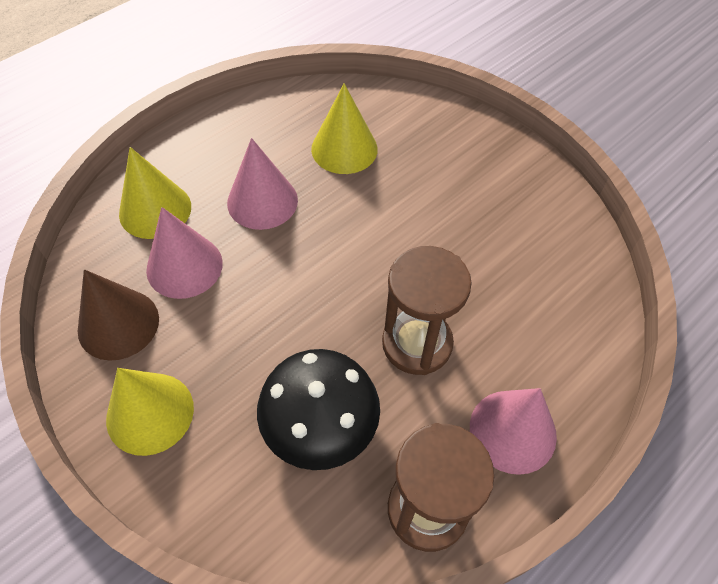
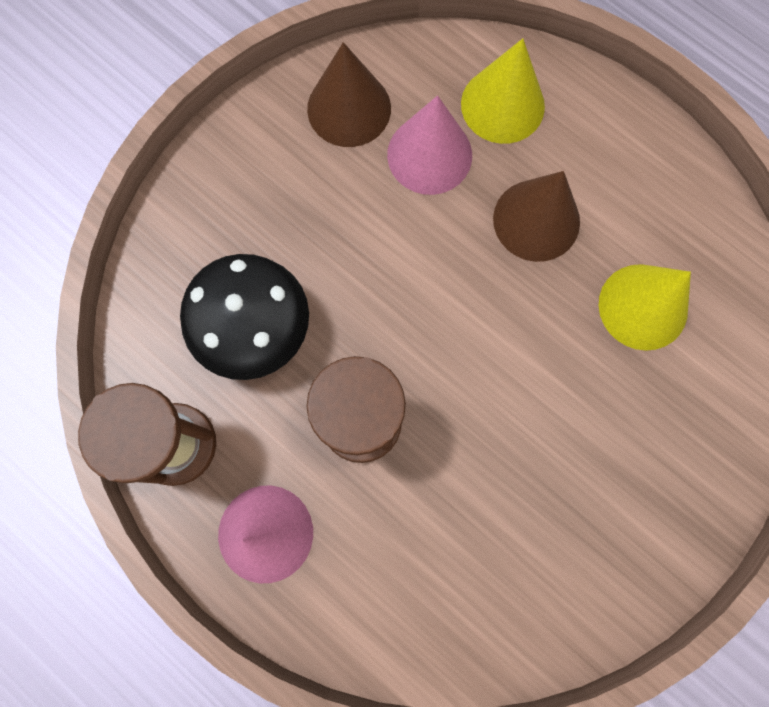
camera: 85 degrees right, 20 degrees up
yellow cone [106,368,194,456] -> none
pink cone [227,138,298,230] -> brown cone [493,171,580,262]

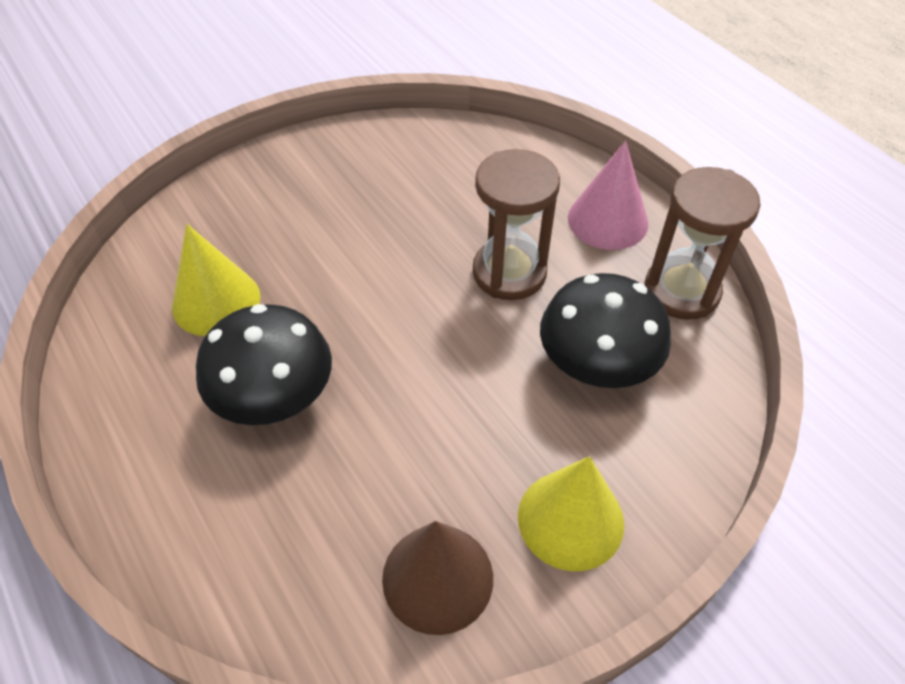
camera: 165 degrees left, 25 degrees down
pink cone [387,95,472,195] -> none
yellow cone [461,38,545,144] -> yellow cone moved to [518,456,624,571]
brown cone [493,171,580,262] -> black mushroom [196,304,332,425]

